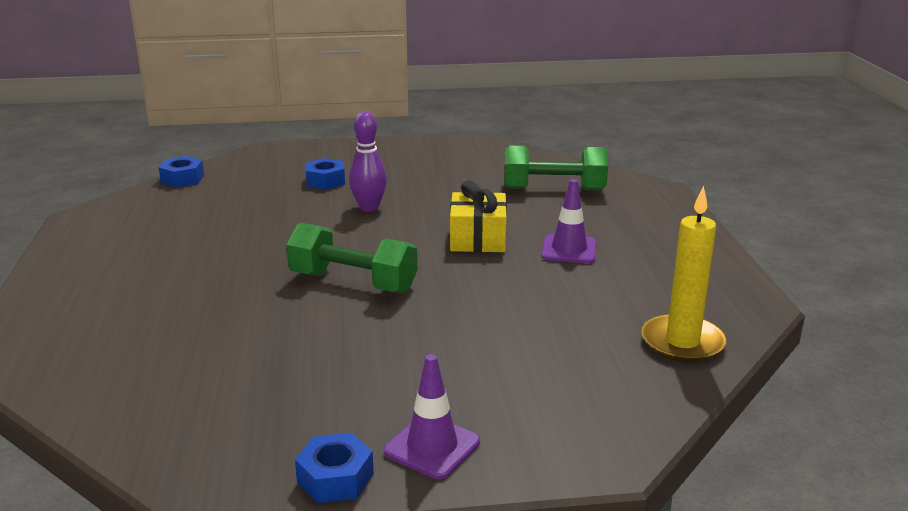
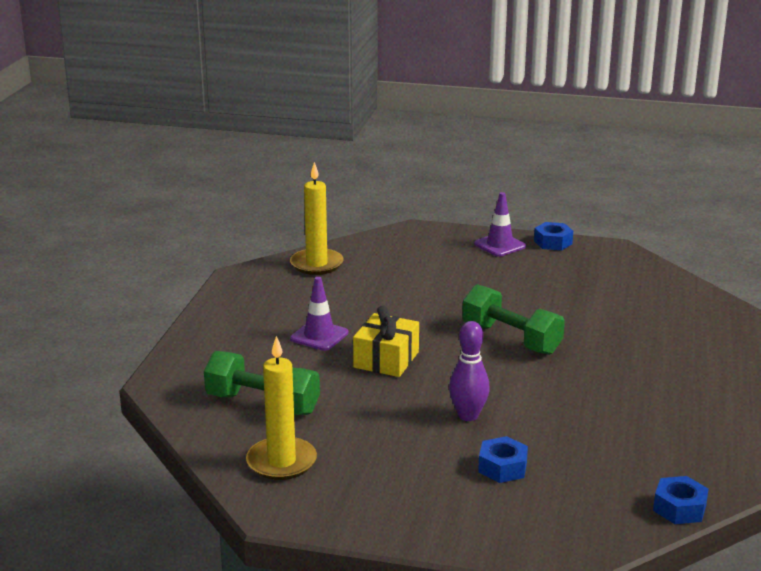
camera: 160 degrees left, 0 degrees up
none -> yellow candle [246,336,317,480]

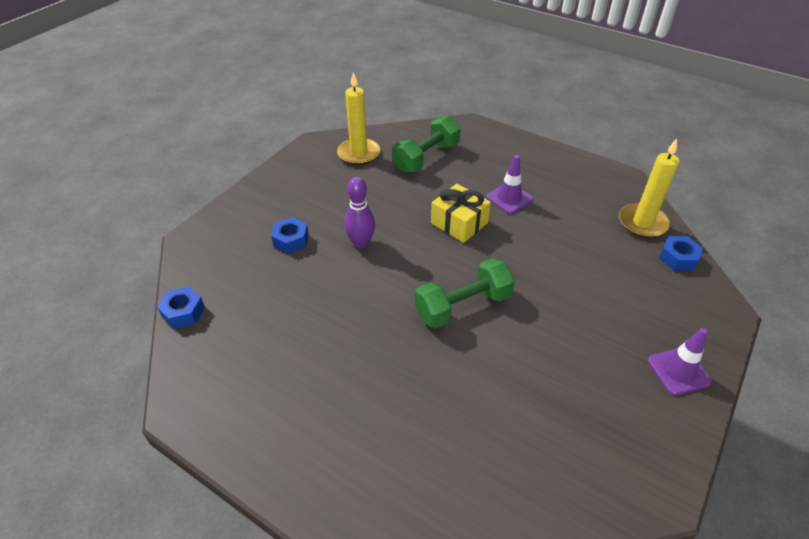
camera: 110 degrees right, 20 degrees up
blue nut [534,222,573,250] -> blue nut moved to [659,236,703,271]

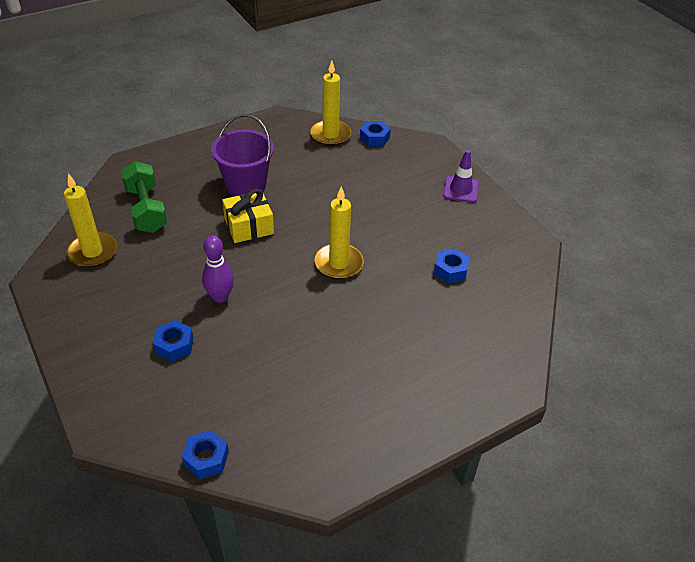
camera: 65 degrees left, 0 degrees up
green dumbbell [415,258,515,329] -> yellow candle [314,186,363,279]
purple traffic cone [486,155,533,214] -> purple bucket [211,114,274,197]
none -> blue nut [434,248,470,283]

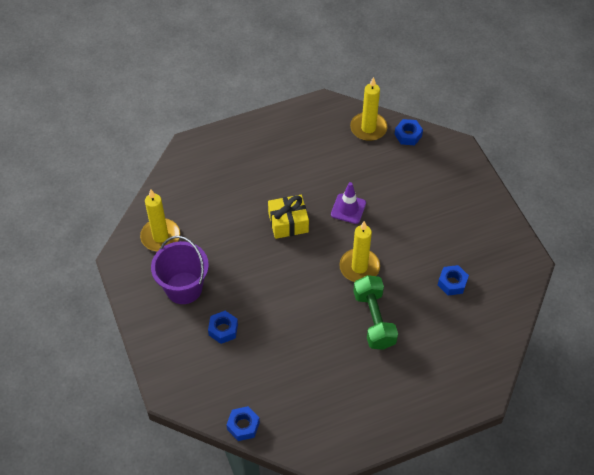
camera: 10 degrees right, 10 degrees up
green dumbbell [121,161,167,233] -> green dumbbell moved to [354,275,398,350]
purple bowling pin [202,235,234,303] -> none
purple bucket [211,114,274,197] -> purple bucket moved to [151,236,209,304]
purple traffic cone [443,150,479,203] -> purple traffic cone moved to [331,182,366,224]

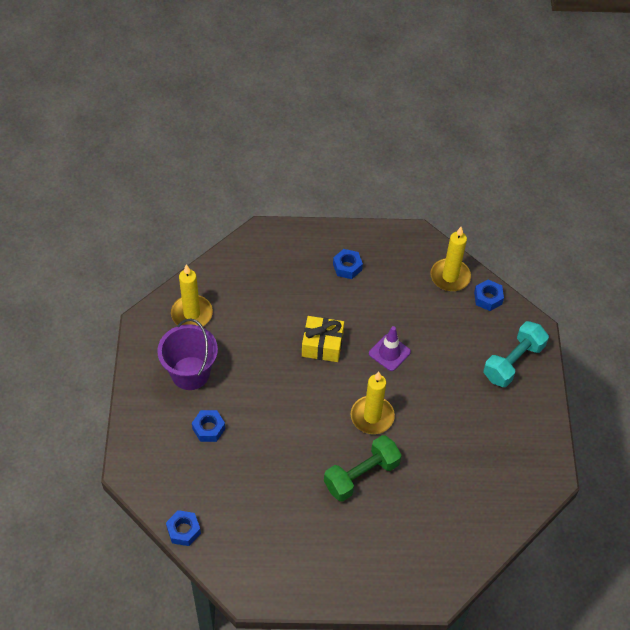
camera: 20 degrees right, 0 degrees up
green dumbbell [354,275,398,350] -> green dumbbell turned 45 degrees clockwise [324,435,402,502]
blue nut [438,265,469,296] -> blue nut moved to [333,249,363,279]
none -> turquoise dumbbell [483,321,549,387]

